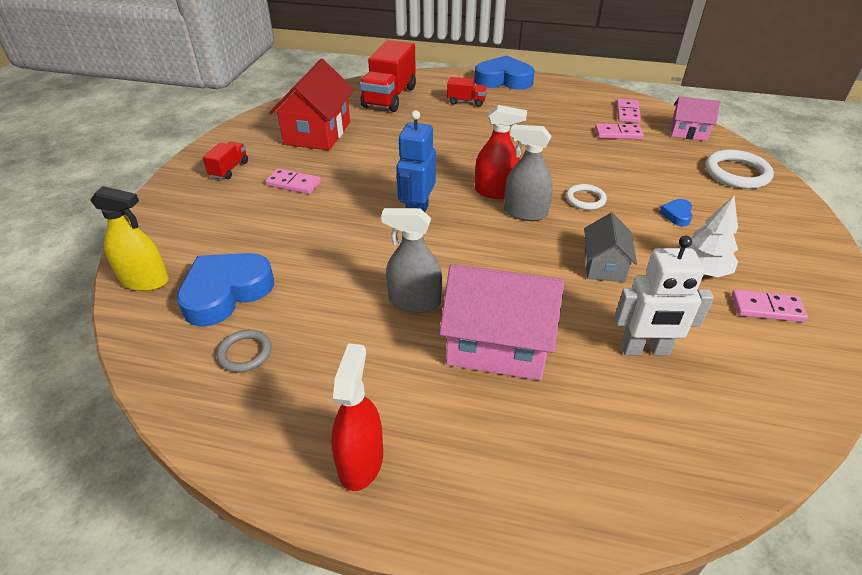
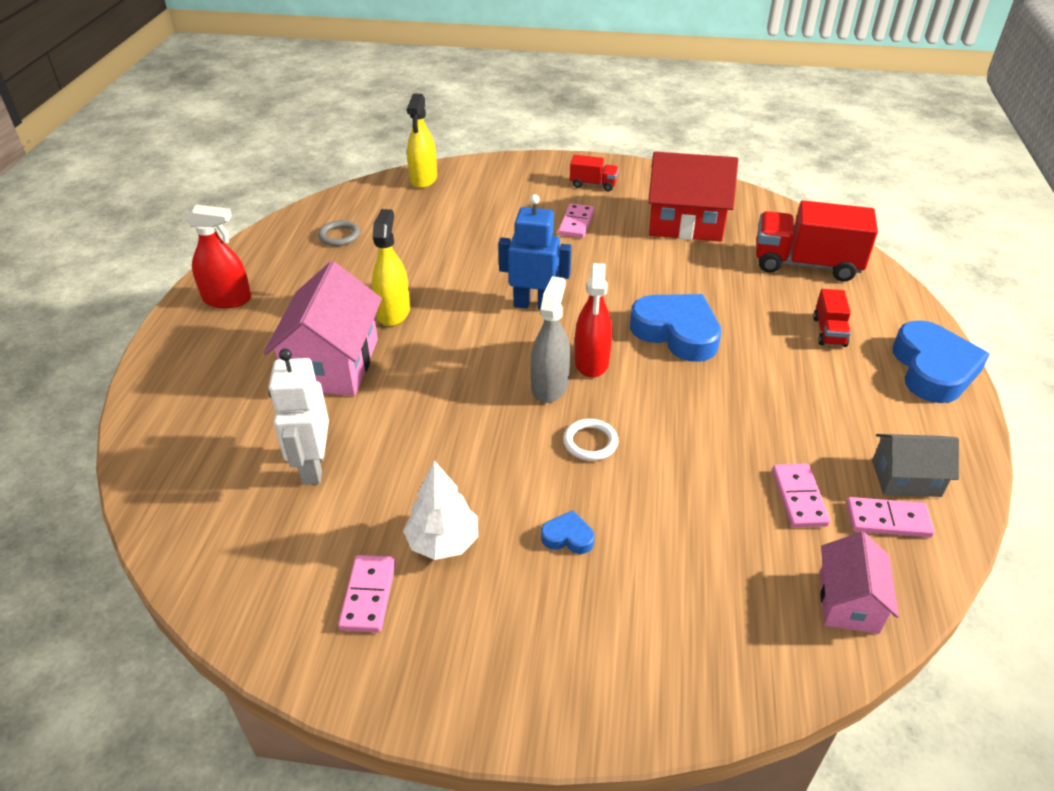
camera: 85 degrees right, 0 degrees up
blue heart [177,253,274,327] -> blue heart moved to [630,294,721,362]
grey spray bottle [381,208,442,313] -> yellow spray bottle [372,209,410,326]
grey house [584,213,637,282] -> grey house moved to [872,434,959,497]
white ring [705,150,774,189] -> none

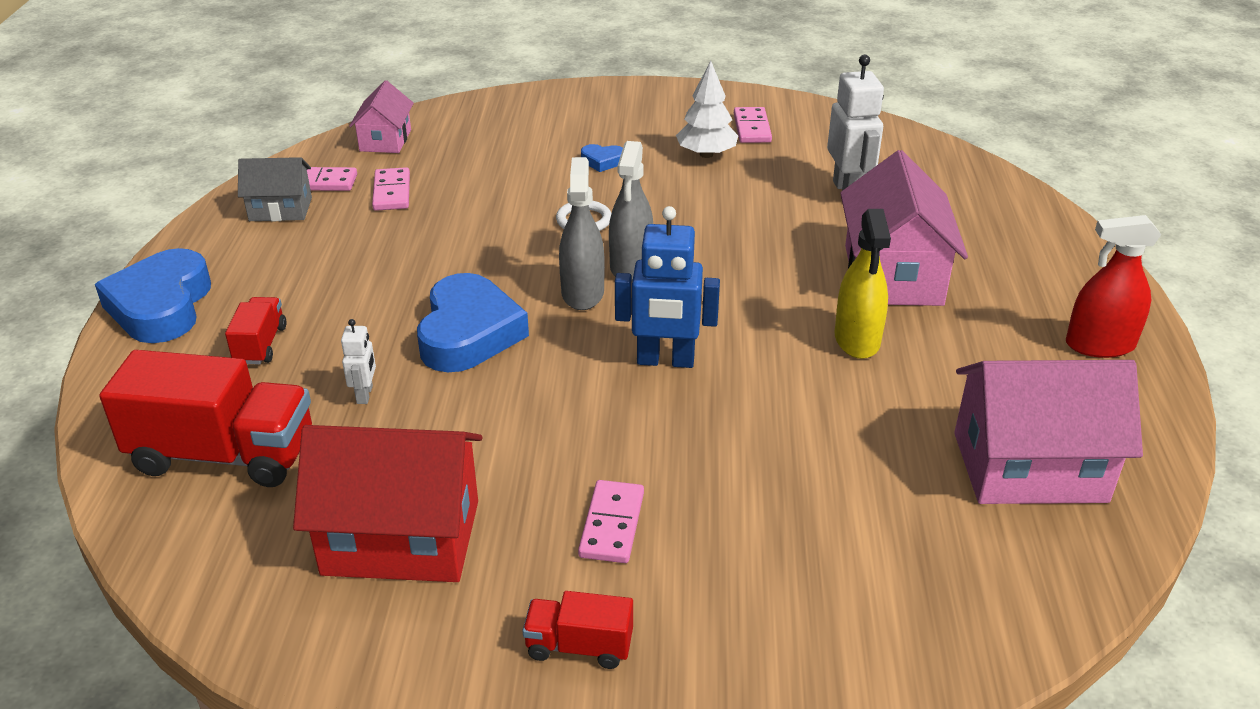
camera: 175 degrees right, 5 degrees down
grey ring [318,220,360,246] -> pink house [954,360,1143,504]
yellow spray bottle [407,93,437,188] -> none
red spray bottle [575,263,612,378] -> grey spray bottle [559,157,605,310]
blue heart [630,294,721,362] -> blue heart turned 120 degrees counterclockwise [417,273,529,372]
none -> white robot [341,319,376,404]

